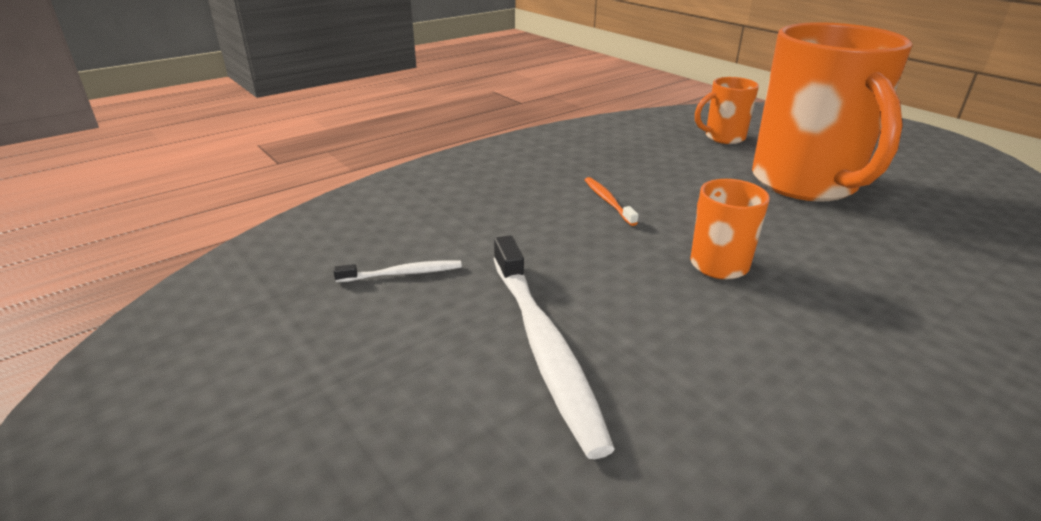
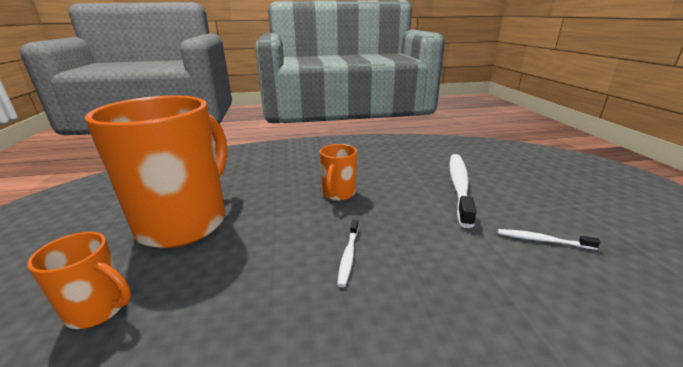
camera: 150 degrees left, 5 degrees down
orange toothbrush [585,177,639,226] -> white toothbrush [337,220,358,287]

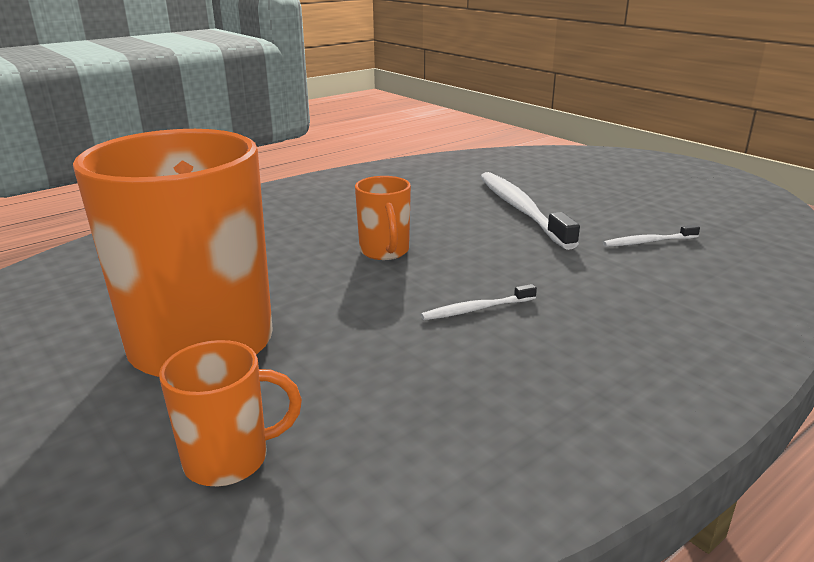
camera: 30 degrees left, 0 degrees up
white toothbrush [337,220,358,287] -> white toothbrush turned 90 degrees clockwise [421,284,537,320]

